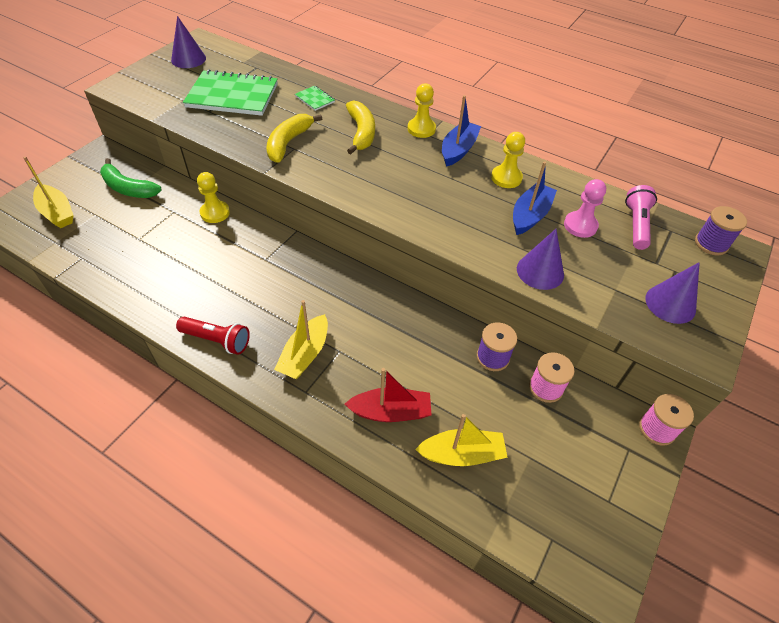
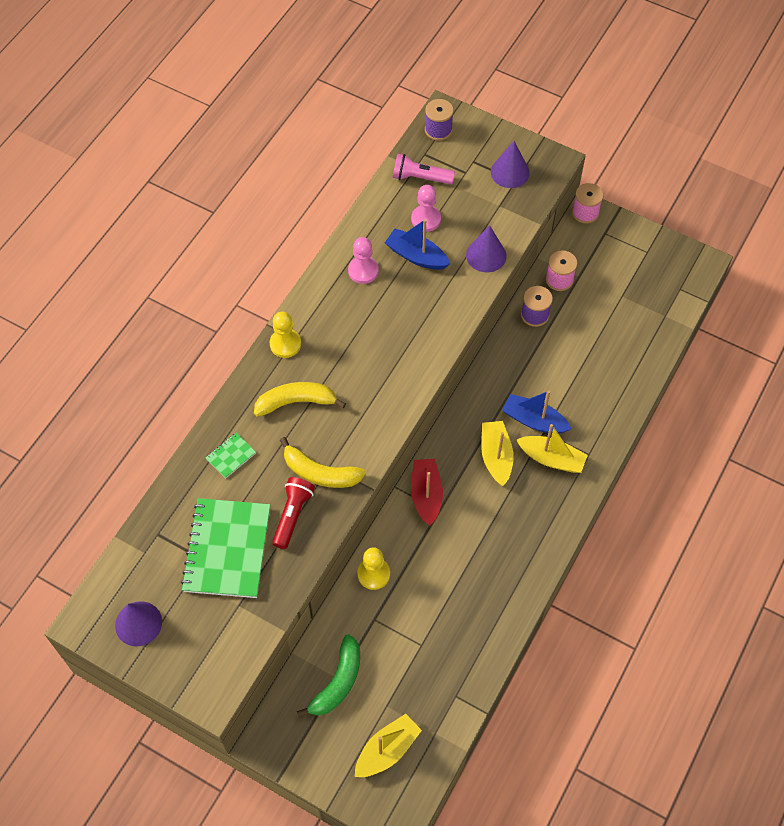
camera: 90 degrees left, 10 degrees up
red flashlight [176,317,250,355] -> red flashlight moved to [272,477,315,549]
red boat [344,368,432,422] -> red boat moved to [411,459,443,526]
yellow boat [415,414,508,466] -> yellow boat moved to [481,421,514,486]
blue boat [442,95,481,167] -> blue boat moved to [502,391,572,434]
yellow pawn [491,132,525,188] -> pink pawn [348,237,379,284]

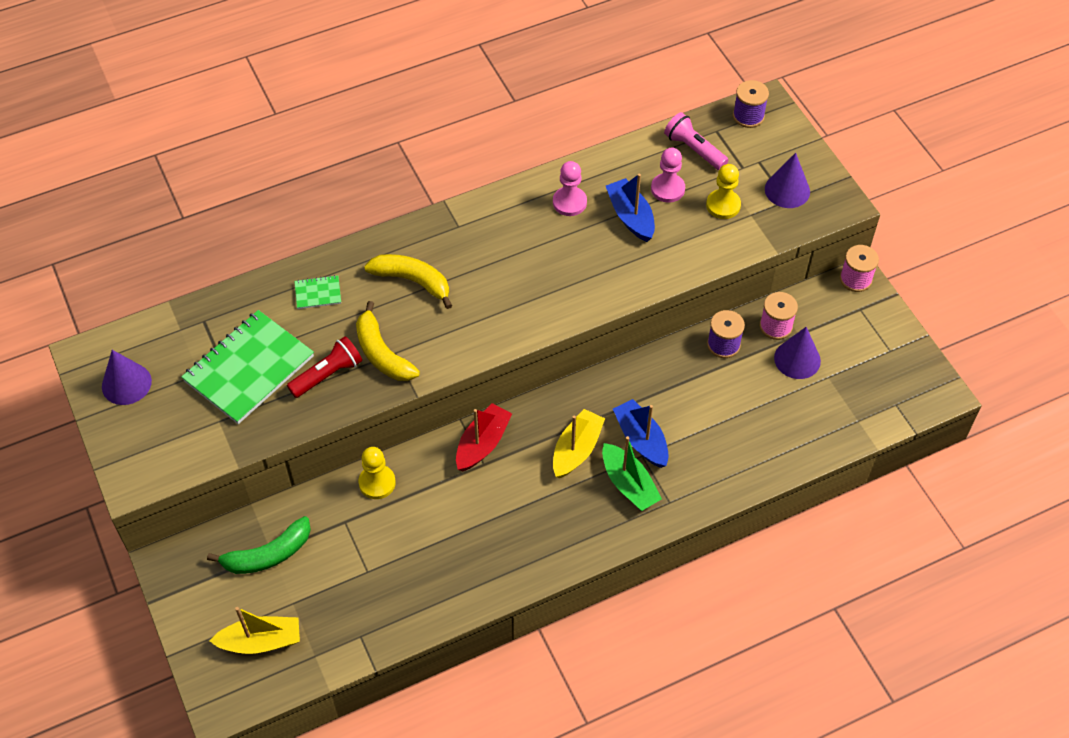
camera: 35 degrees right, 5 degrees down
yellow pawn [270,311,301,358] -> yellow pawn moved to [706,164,741,219]
purple cone [466,225,506,272] -> purple cone moved to [774,327,821,379]
yellow boat [517,424,588,473] -> green boat [602,436,662,511]

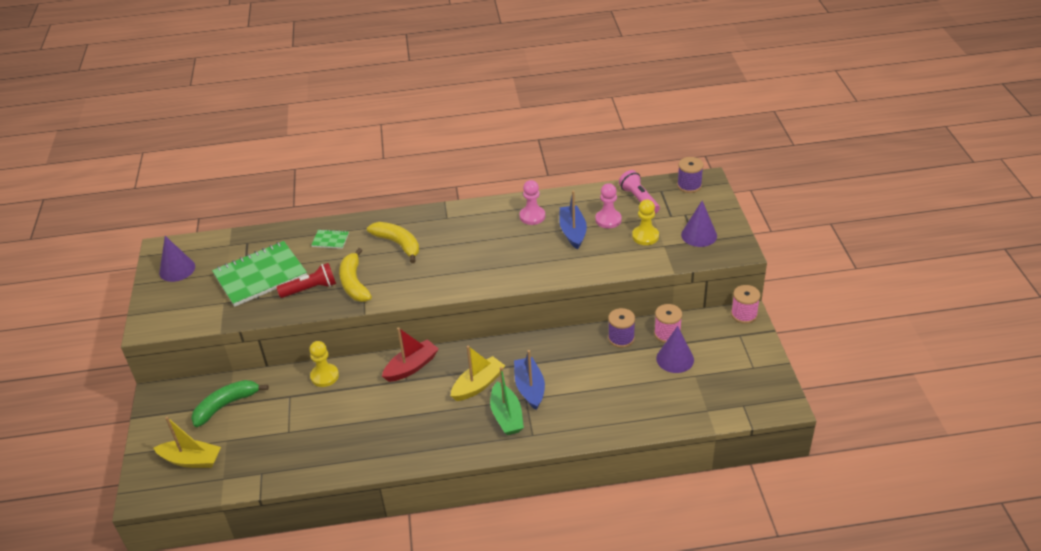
camera: 20 degrees right, 15 degrees down
green banana [207,516,311,574] -> green banana turned 150 degrees clockwise [191,380,269,427]

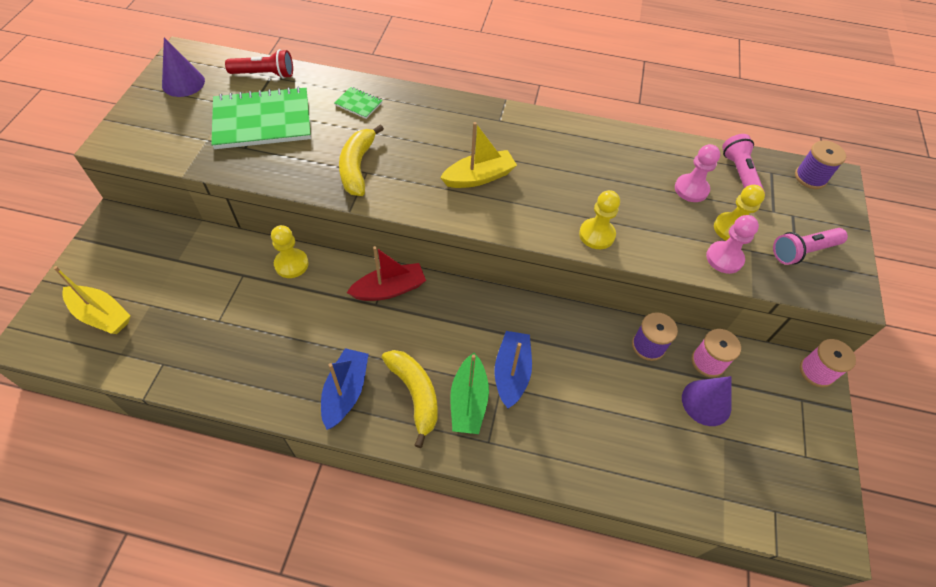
camera: 15 degrees right, 15 degrees up
green banana [191,380,269,427] -> none
red flashlight [276,263,336,298] -> red flashlight moved to [225,49,293,79]
yellow banana [367,222,419,263] -> yellow banana moved to [382,350,438,448]
yellow boat [451,346,505,401] -> yellow boat moved to [440,122,517,188]
pink pawn [520,180,545,225] -> pink pawn moved to [706,215,759,274]
blue boat [559,191,587,250] -> blue boat moved to [321,348,369,430]
purple cone [681,201,717,247] -> pink flashlight [773,228,848,265]
none -> yellow pawn [579,190,620,249]

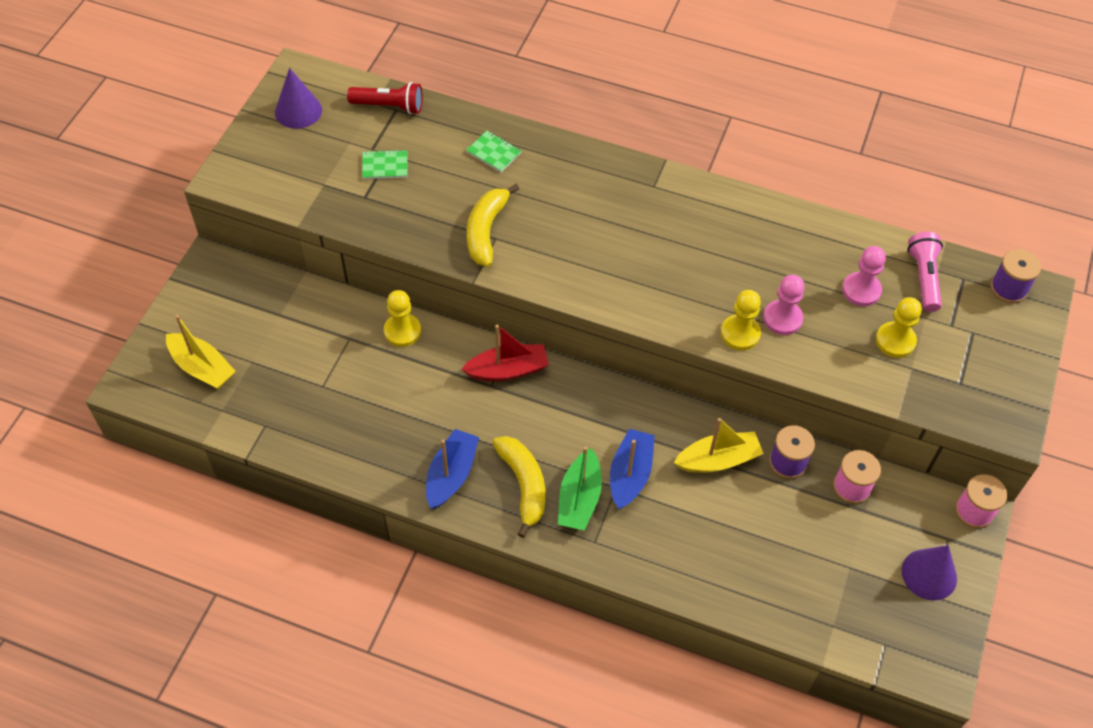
camera: 10 degrees right, 0 degrees up
green notebook [211,87,311,149] -> green notebook [362,149,408,179], size x0.43
yellow boat [440,122,517,188] -> yellow boat moved to [674,418,764,473]
purple cone [682,376,732,426] -> purple cone moved to [902,545,957,601]
pink pawn [706,215,759,274] -> pink pawn moved to [763,275,805,335]
pink flashlight [773,228,848,265] -> none

